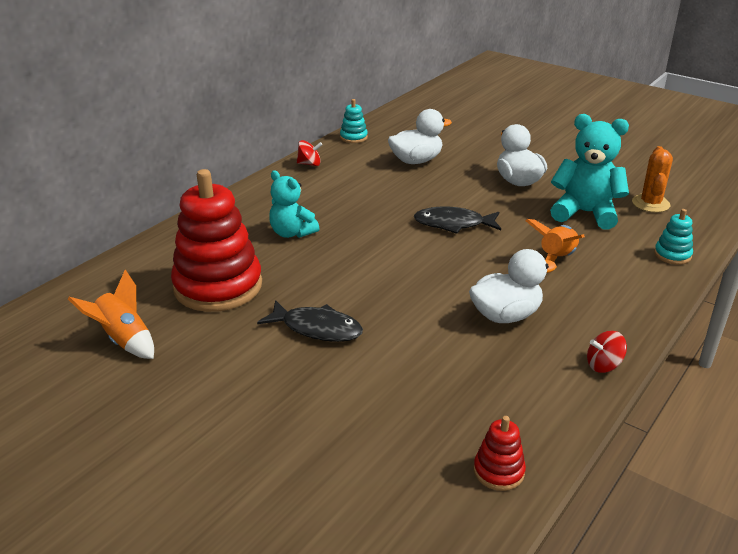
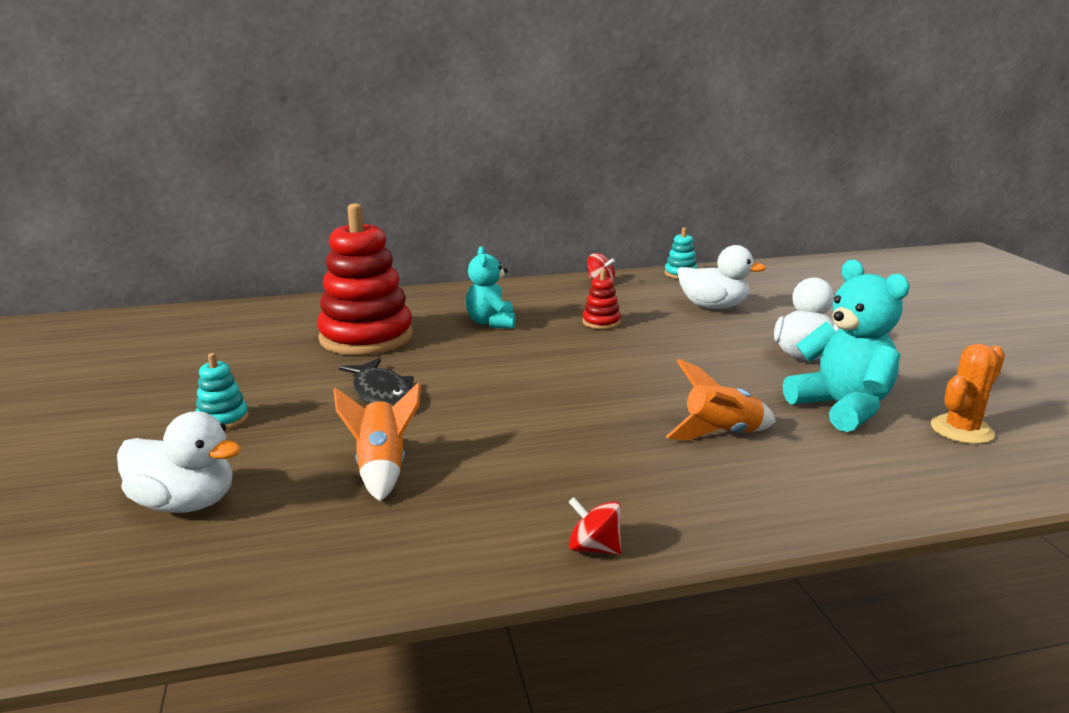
camera: 40 degrees right, 10 degrees down
orange rocket [68,270,154,359] -> orange rocket moved to [333,382,421,502]
black fish [414,207,501,234] -> none
white duck [469,249,557,323] -> white duck moved to [117,411,241,513]
red stacking toy [474,416,526,491] -> red stacking toy moved to [582,269,621,329]
turquoise stacking toy [654,209,693,265] -> turquoise stacking toy moved to [195,353,249,430]

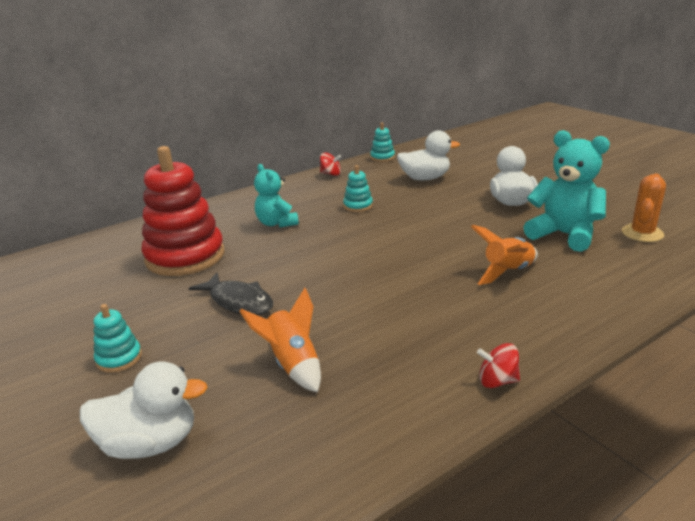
camera: 20 degrees left, 5 degrees up
red stacking toy [582,269,621,329] -> turquoise stacking toy [343,165,373,212]

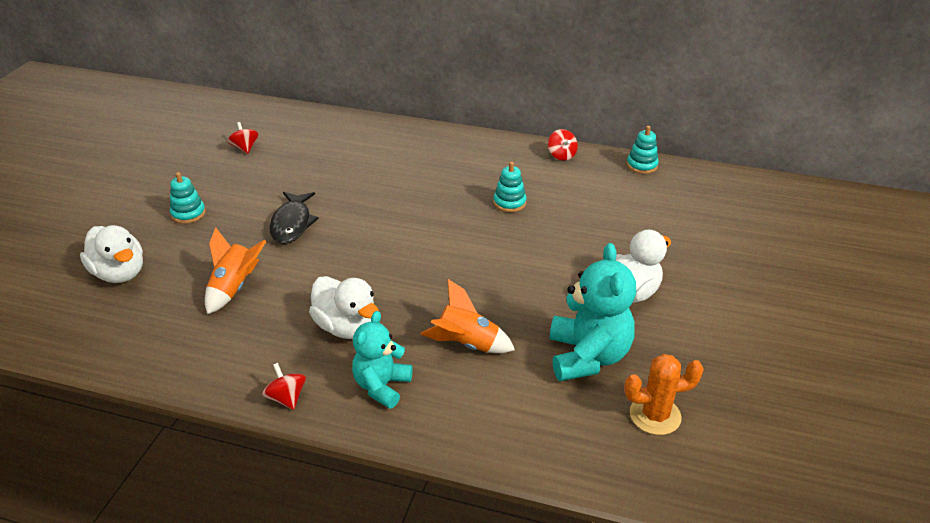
camera: 50 degrees right, 10 degrees up
red stacking toy [141,146,225,276] -> none
turquoise teddy bear [254,164,299,228] -> turquoise teddy bear moved to [352,311,413,409]
white duck [397,131,460,180] -> white duck moved to [309,276,379,339]
none -> red spinning top [227,122,259,154]

